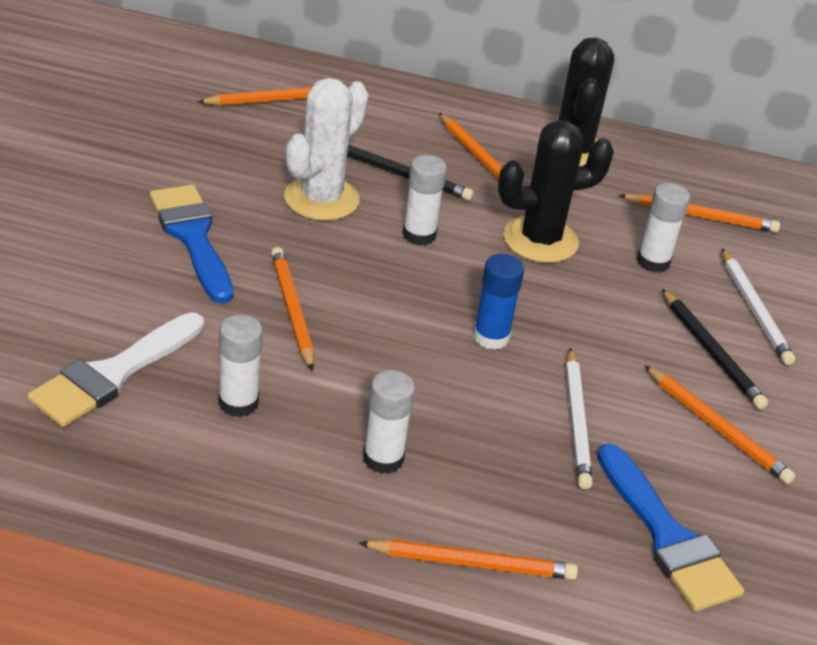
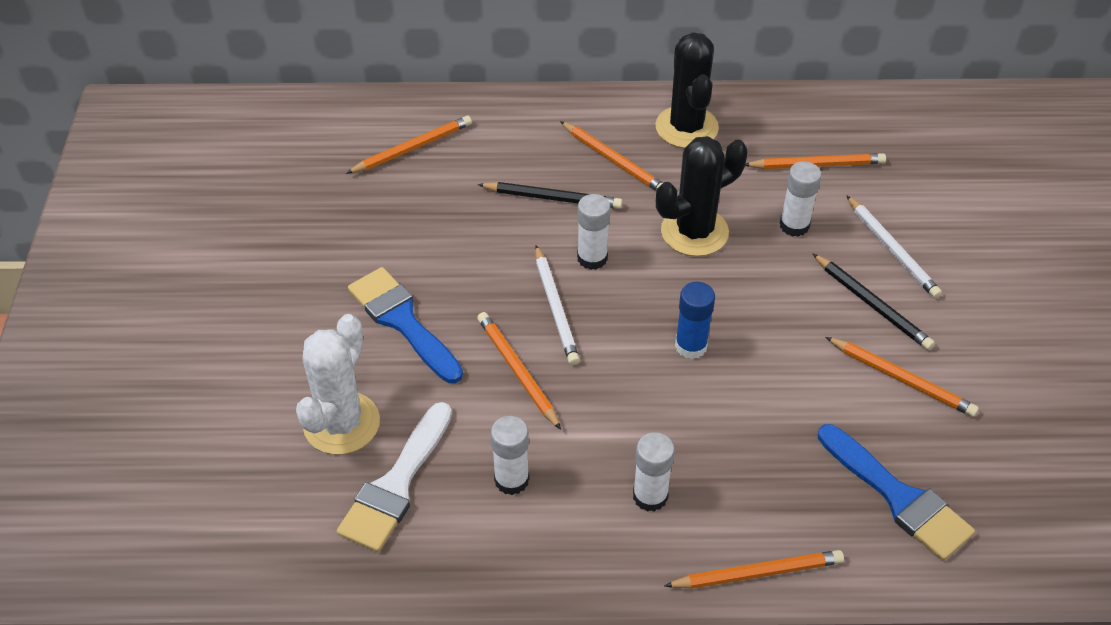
camera: 10 degrees left, 10 degrees up
white cactus [284,78,368,221] -> white cactus moved to [296,314,380,455]
white pencil [566,348,593,489] -> white pencil moved to [535,245,580,365]

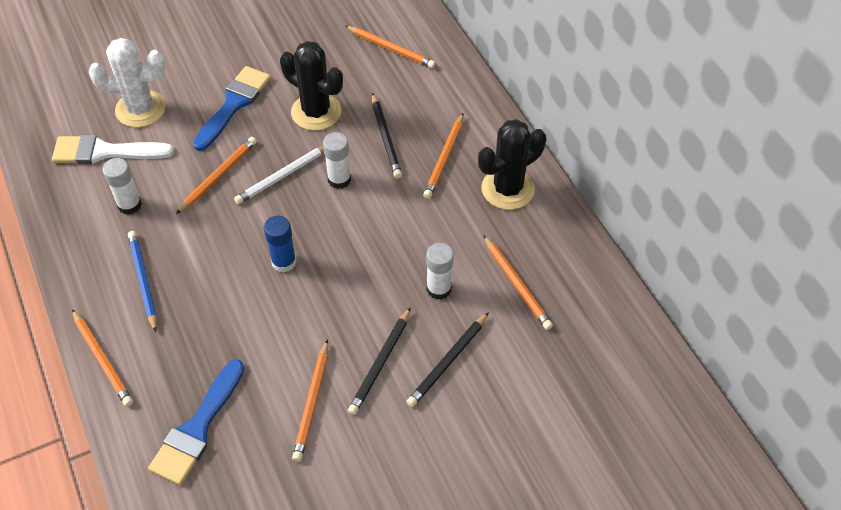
camera: 65 degrees right, 5 degrees up
white glue stick [633,432,675,512] -> blue pencil [128,231,157,332]
black cactus [656,136,748,256] -> black cactus moved to [280,41,343,131]
white pencil [846,195,942,298] -> black pencil [406,312,489,407]

